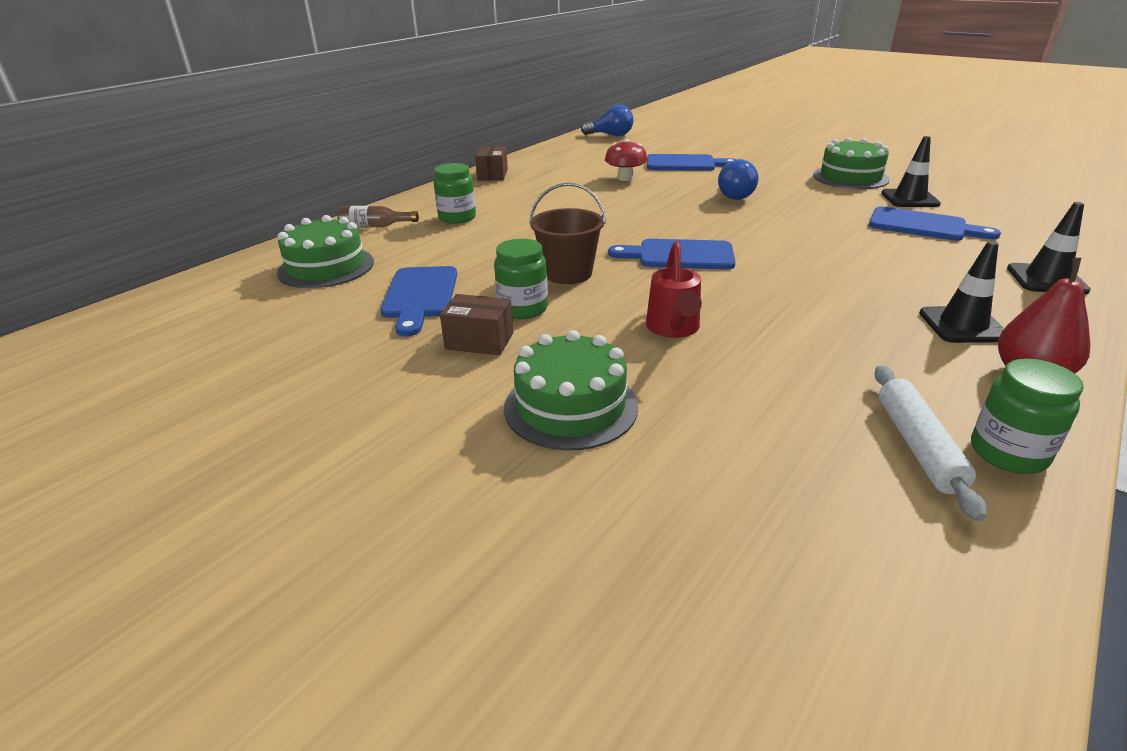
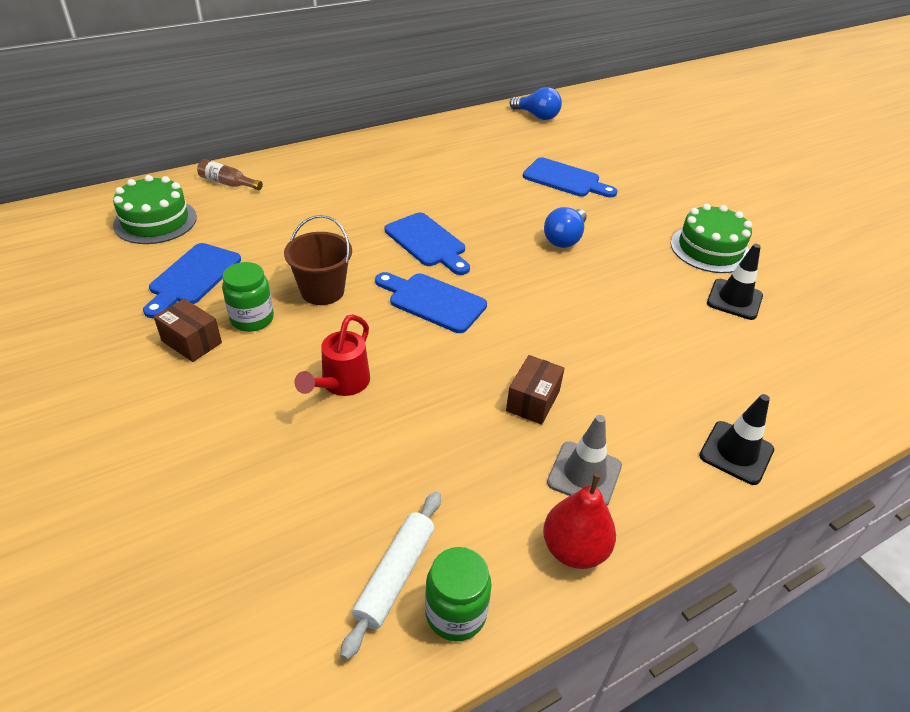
camera: 20 degrees right, 10 degrees up
green jar [434,163,476,224] -> none
brown box [475,146,508,180] -> brown box moved to [506,355,565,425]
green cake [504,330,638,451] -> none
red mushroom [605,139,647,181] -> none
blue cutting board [869,206,1001,241] -> blue cutting board moved to [385,213,470,275]
black traffic cone [919,241,1004,343] -> grey traffic cone [547,415,622,506]

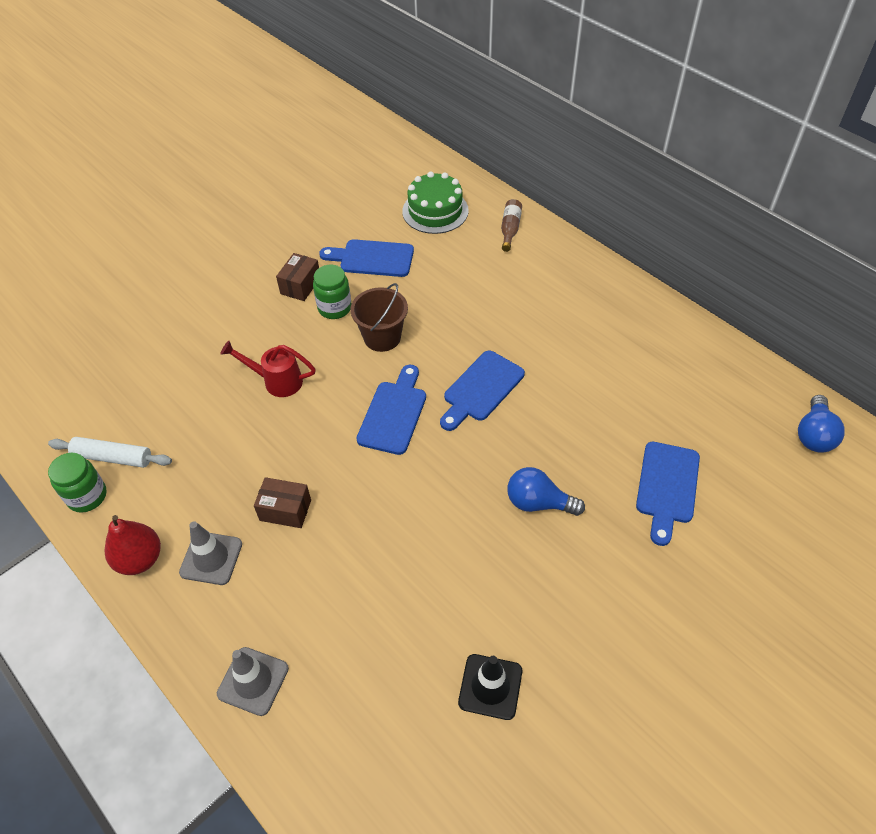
camera: 80 degrees right, 10 degrees up
green cake [671,204,752,273] -> none
black traffic cone [699,394,774,485] -> grey traffic cone [217,647,289,716]

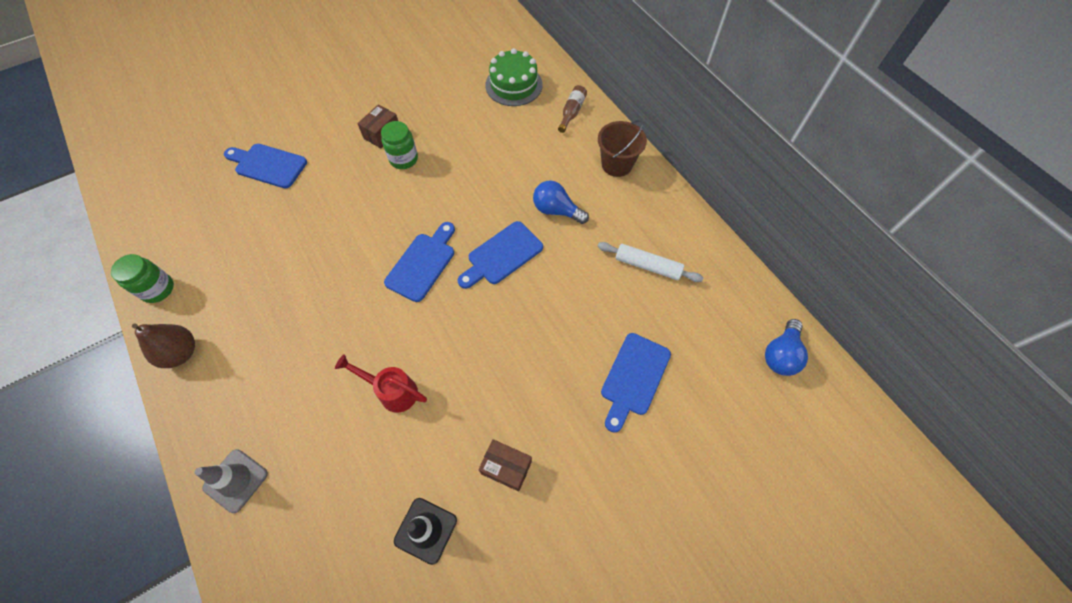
camera: 10 degrees right, 10 degrees up
white rolling pin [48,437,172,468] -> white rolling pin moved to [597,242,703,282]
red pear [105,515,161,575] -> brown pear [132,323,195,368]
grey traffic cone [179,521,242,585] -> none
red watering can [220,341,316,397] -> red watering can moved to [335,354,427,413]
brown box [254,477,311,528] -> brown box moved to [478,439,532,491]
blue cutting board [319,239,414,277] -> blue cutting board moved to [224,144,307,189]
brown bucket [350,283,408,352] -> brown bucket moved to [598,120,647,177]
blue light bulb [507,467,585,516] -> blue light bulb moved to [533,180,589,224]

